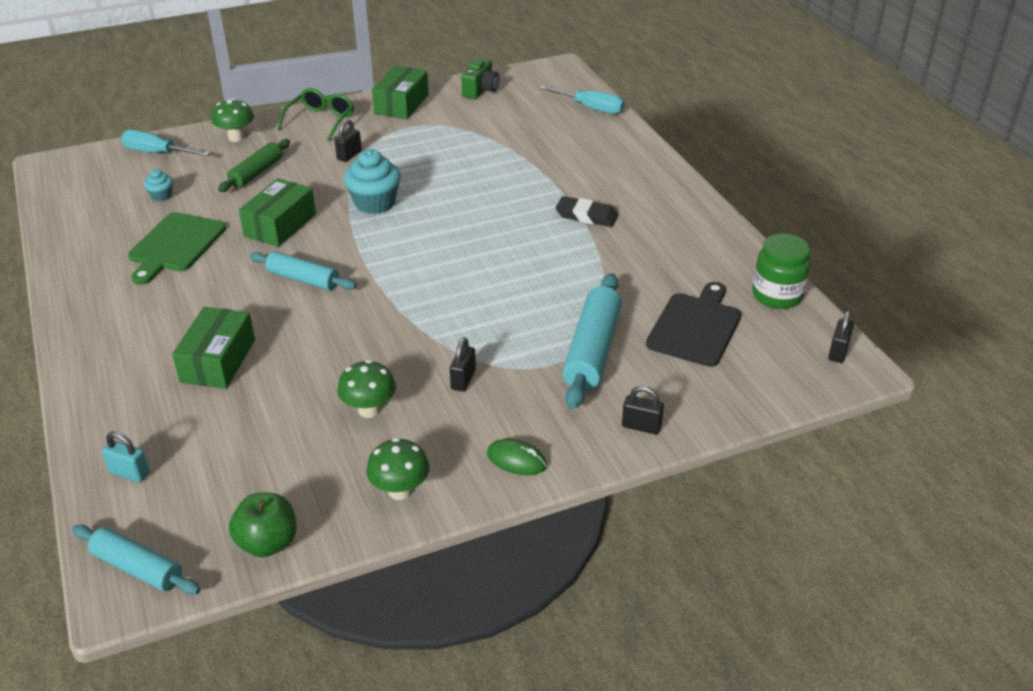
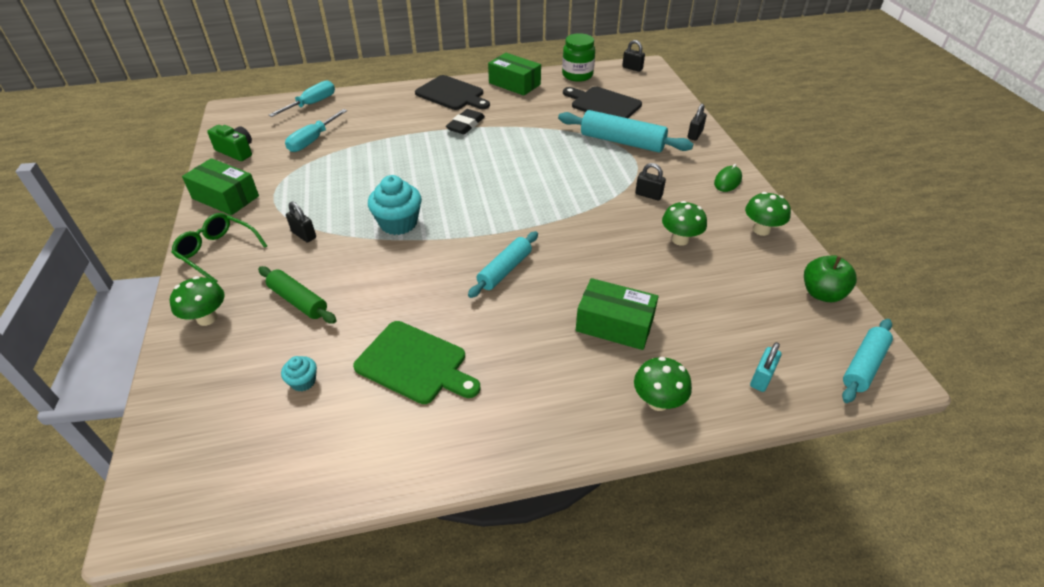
camera: 80 degrees left, 5 degrees up
turquoise screwdriver [121,130,210,156] -> turquoise screwdriver moved to [285,109,347,152]
green box [239,178,316,247] -> green box moved to [488,53,541,96]
none -> black cutting board [415,75,490,110]
none -> green mushroom [634,357,692,411]

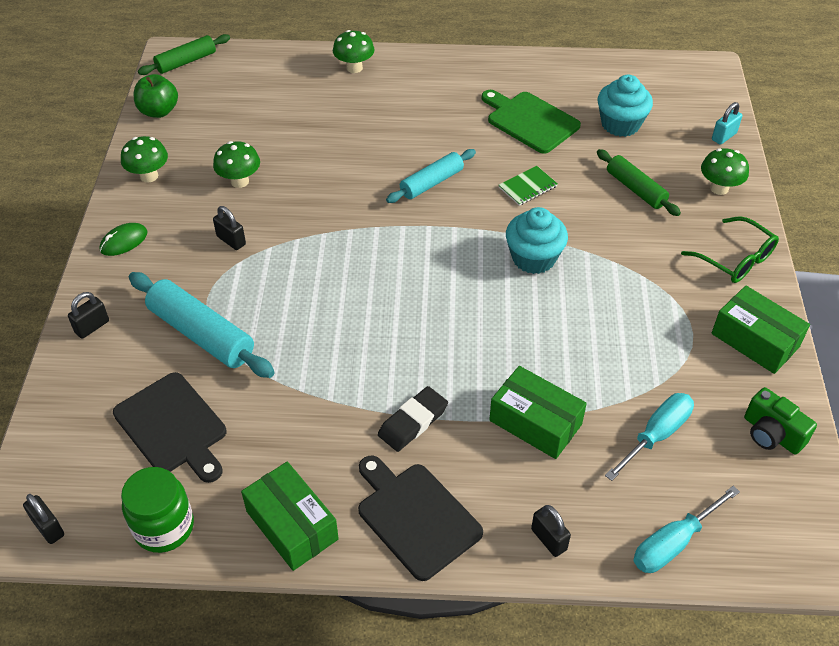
camera: 165 degrees left, 5 degrees up
turquoise cupcake [281,356,317,391] -> turquoise cupcake [598,75,653,137], size x1.96
black padlock [286,202,316,242] -> black padlock moved to [531,505,571,557]
green box [576,278,659,350] -> green box moved to [489,366,587,459]
turquoise padlock [750,342,781,392] -> turquoise padlock moved to [712,102,742,145]
turquoise rolling pin [842,319,893,403] -> green rolling pin [138,34,230,75]
none -> green notebook [499,166,558,206]

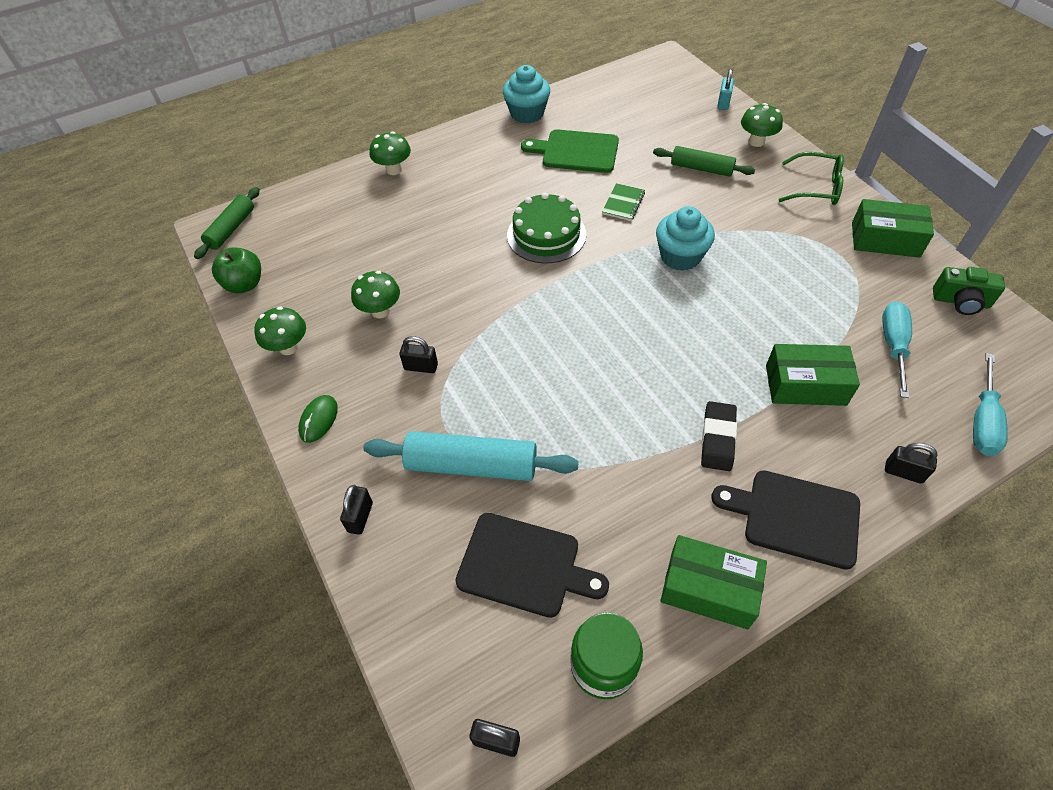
camera: 30 degrees left, 5 degrees up
turquoise rolling pin [386,149,476,203] -> green cake [507,193,586,264]
turquoise cupcake [598,75,653,137] -> turquoise cupcake moved to [503,65,550,124]

